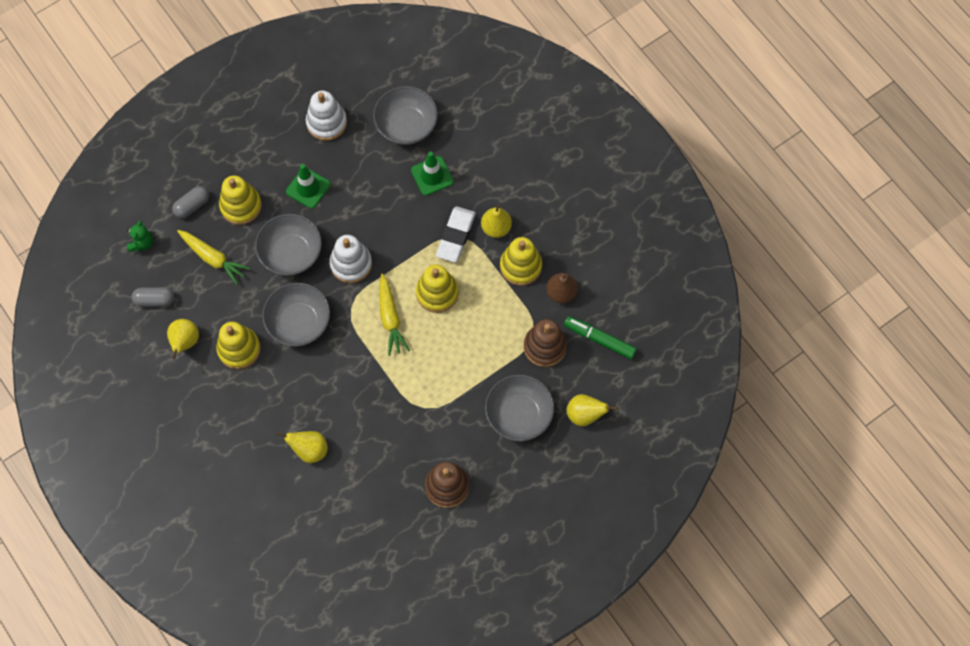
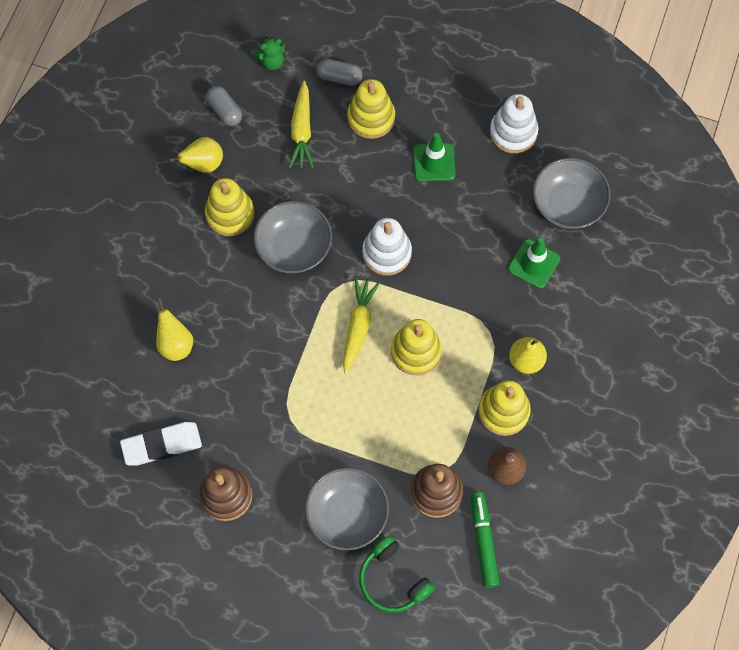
camera: 55 degrees right, 0 degrees up
grey bowl [255,214,322,276] -> none
yellow carrot [380,274,410,356] -> yellow carrot turned 150 degrees clockwise [343,277,380,374]
white eraser [436,206,476,262] -> white eraser moved to [120,422,202,466]
yellow pear [566,394,618,426] -> green headphones [359,535,435,613]

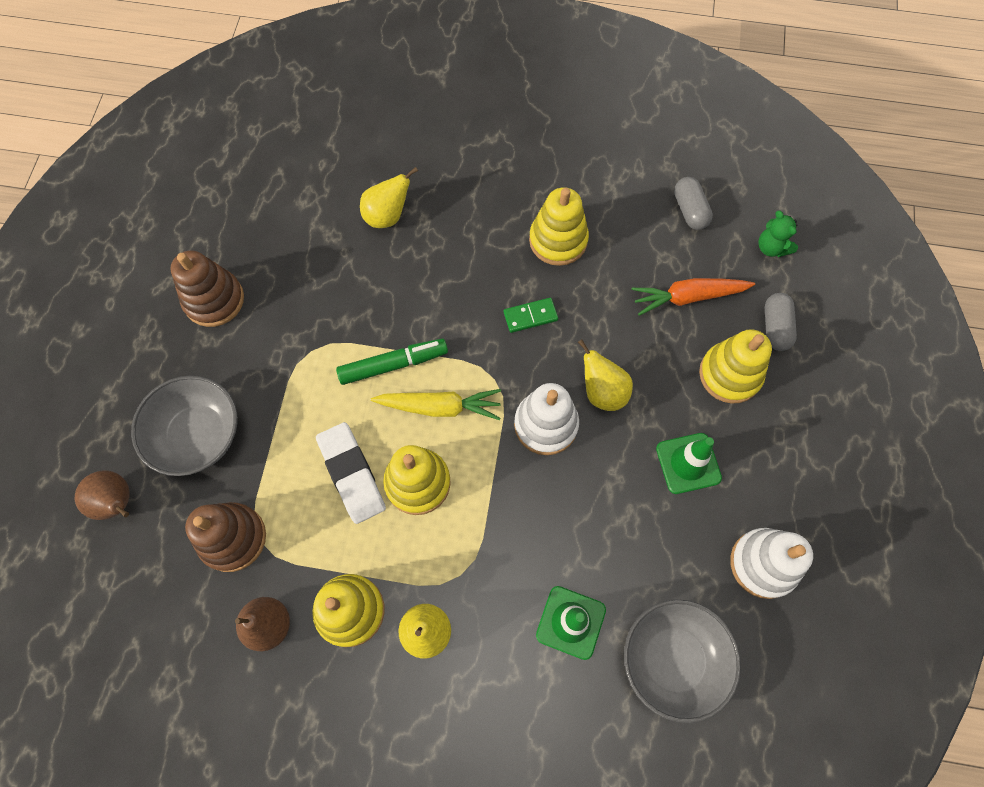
camera: 80 degrees right, 0 degrees up
white eraser [120,422,202,466] -> white eraser moved to [316,422,386,524]
yellow pear [169,137,223,173] -> yellow pear moved to [578,339,633,411]
grey capsule [206,86,242,126] -> grey capsule turned 60 degrees counterclockwise [674,177,713,230]
grey bowl [253,201,332,273] -> green domino [504,298,558,333]
yellow carrot [289,81,314,168] -> orange carrot [631,278,755,316]
green headphones [359,535,435,613] -> brown pear [75,471,130,520]
green marker [471,492,500,588] -> green marker moved to [336,338,448,385]

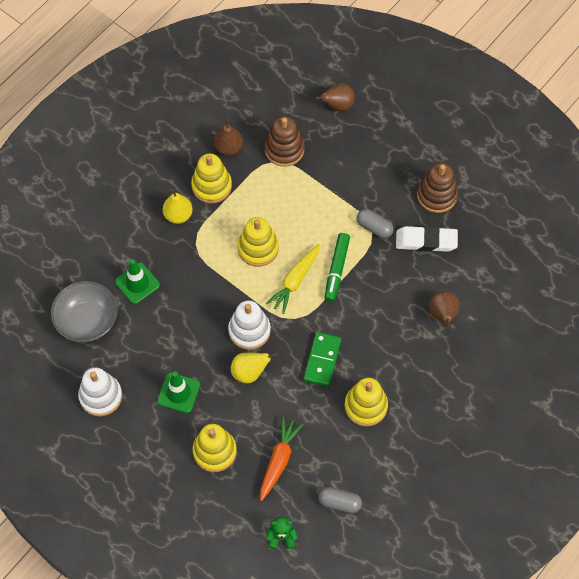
camera: 120 degrees right, 5 degrees down
grey bowl [131,375,237,476] -> none
white eraser [316,422,386,524] -> white eraser moved to [396,226,458,252]
yellow pear [360,167,418,228] -> brown pear [429,291,460,328]
green domino [504,298,558,333] -> green domino [304,332,341,387], size x1.51
grey capsule [765,293,797,351] -> grey capsule moved to [356,209,394,238]

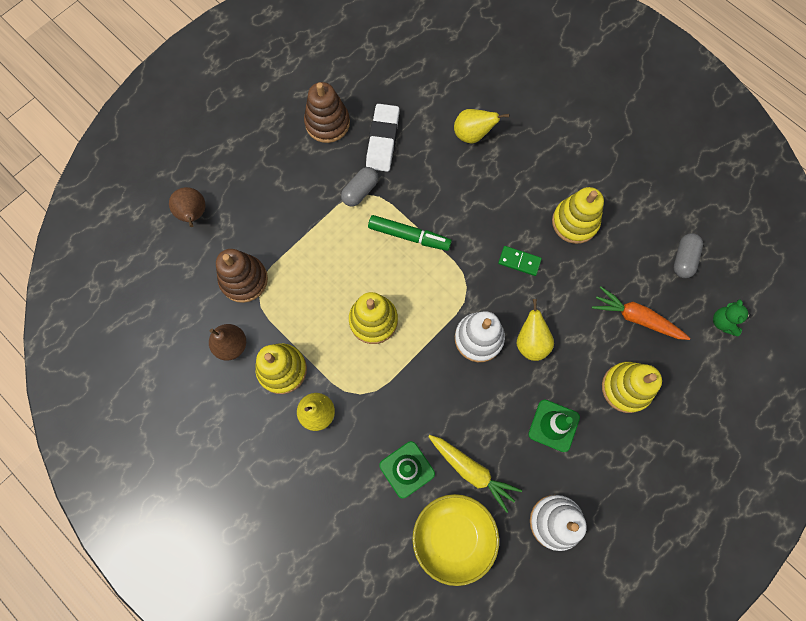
camera: 85 degrees left, 10 degrees up
grey bowl [51,281,118,342] -> yellow bowl [412,494,499,586]
yellow carrot [266,244,320,314] -> yellow carrot moved to [428,435,522,513]
green domino [304,332,341,387] -> green domino [498,246,542,276], size x0.66
brown pear [429,291,460,328] -> yellow pear [454,109,509,143]

